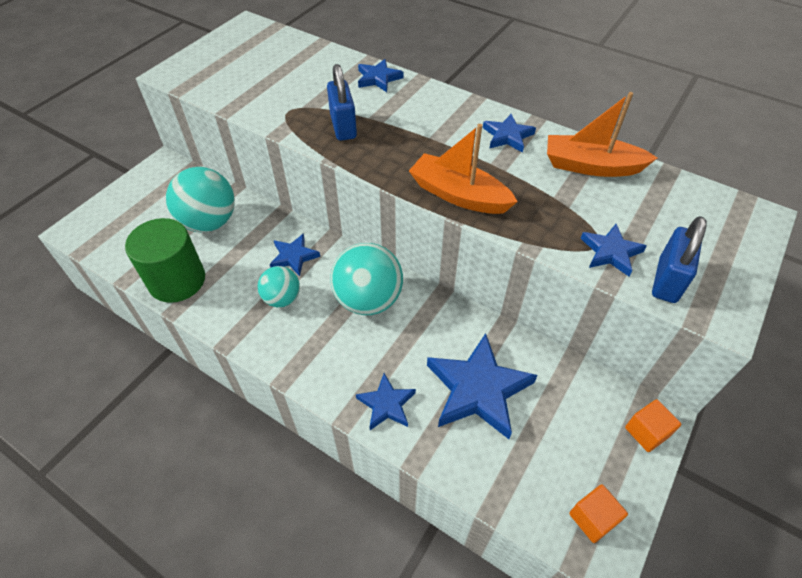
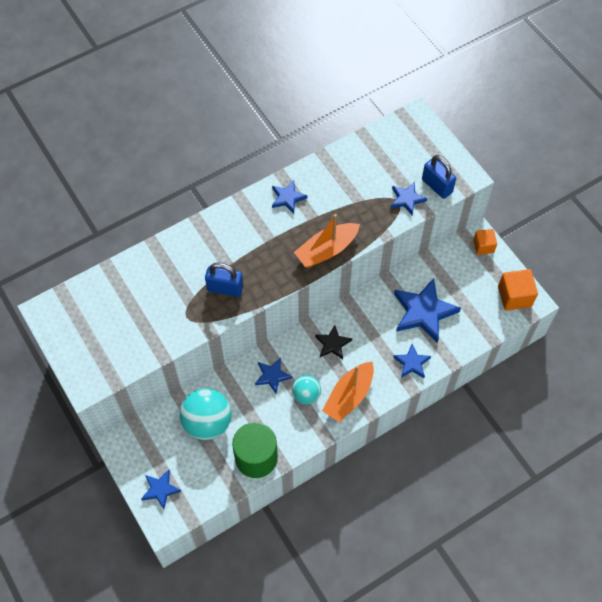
camera: 65 degrees left, 10 degrees up
turquoise ball [330,243,403,315] -> black star [315,325,352,360]
blue star [358,59,403,92] -> blue star moved to [141,470,181,509]
orange boat [547,92,657,177] -> orange boat moved to [322,361,374,422]
orange cube [569,484,628,543] -> orange cube [498,269,538,311], size x1.55

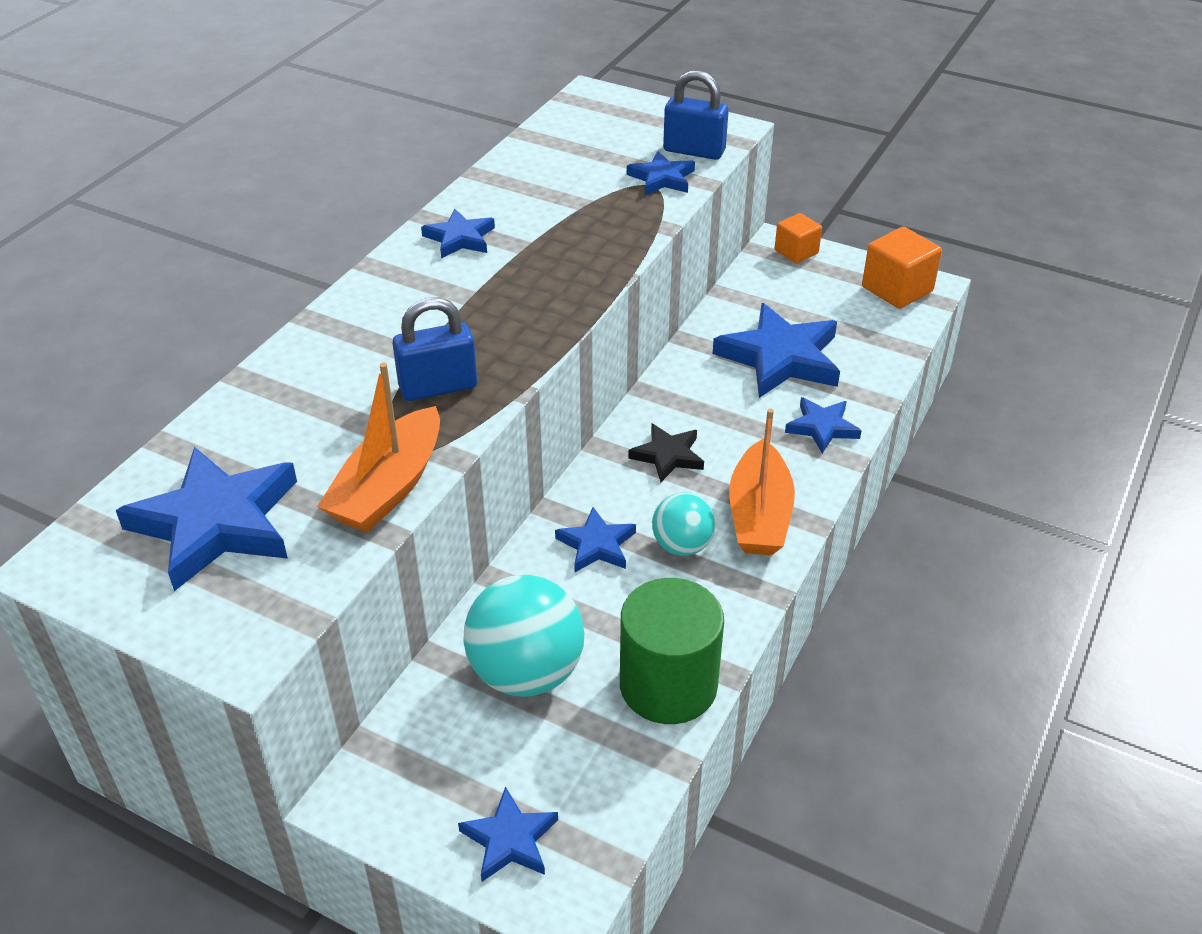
camera: 30 degrees left, 20 degrees down
orange boat [294,214,360,268] -> orange boat moved to [317,363,440,533]
none -> blue star [116,447,297,591]

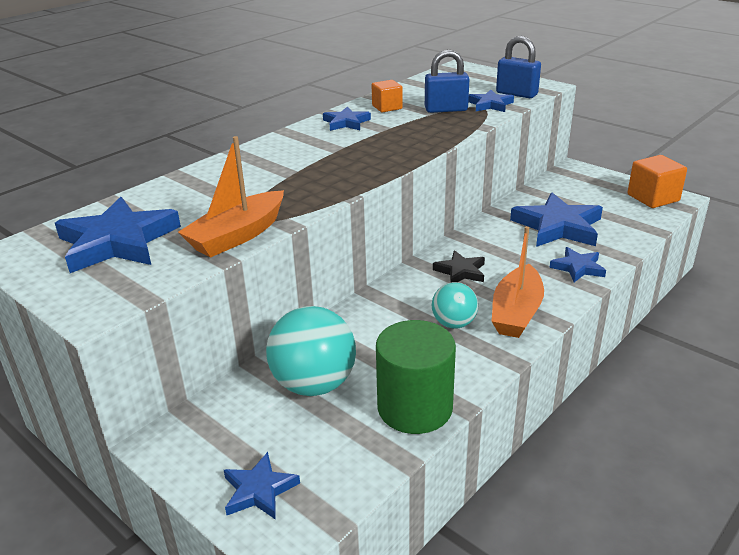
camera: 15 degrees right, 10 degrees down
blue padlock [393,297,477,401] -> blue padlock moved to [425,49,469,113]
blue star [555,507,636,572] -> none
orange cube [775,213,822,263] -> orange cube moved to [372,80,403,112]

